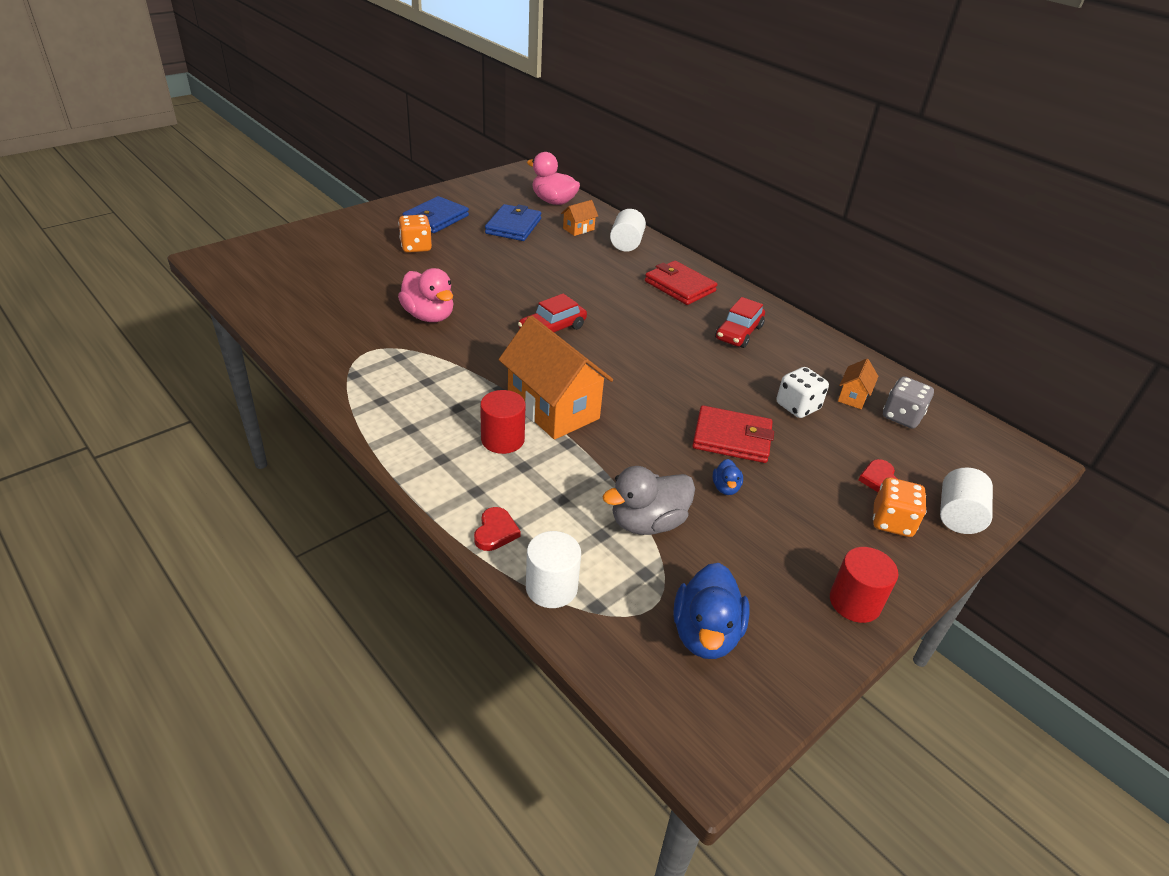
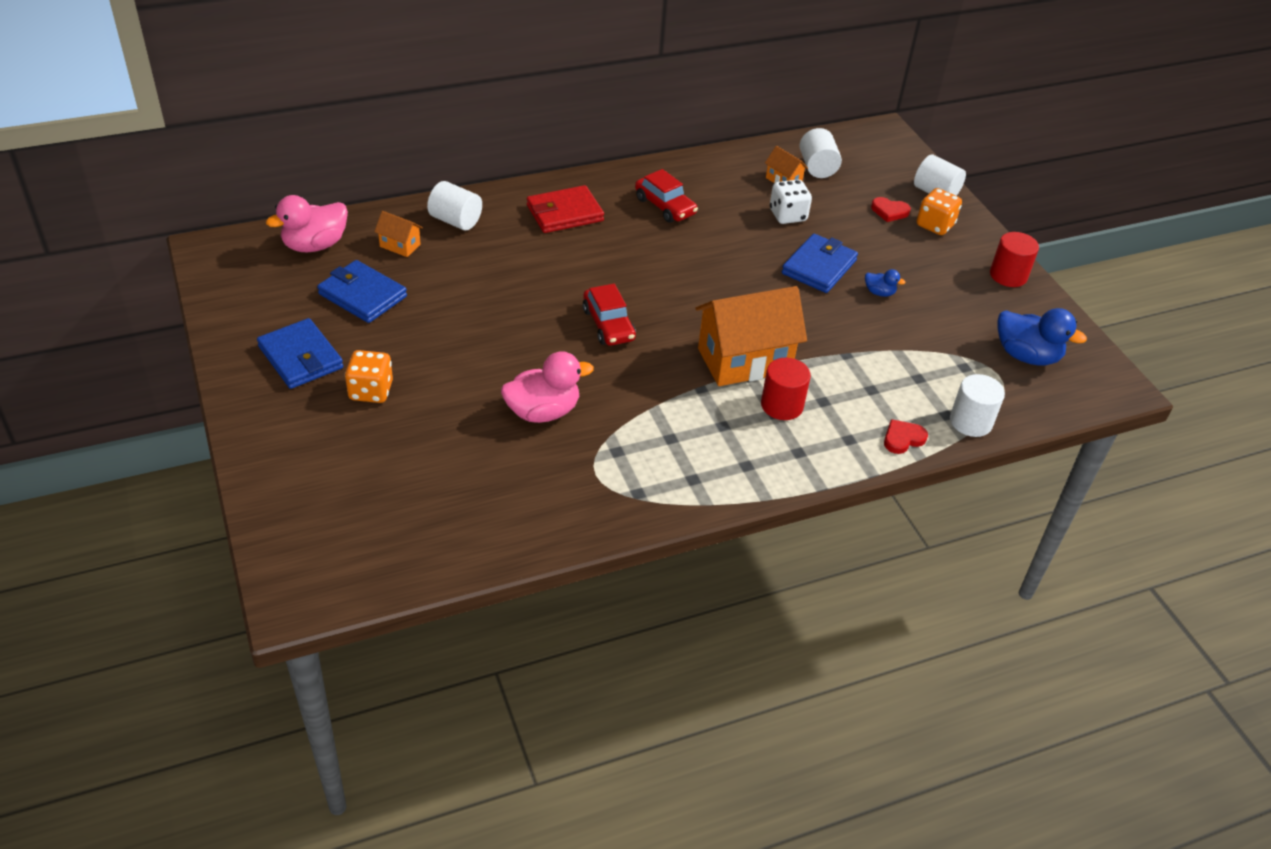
camera: 70 degrees left, 5 degrees up
red heart [474,507,521,551] -> red heart turned 60 degrees counterclockwise [884,419,928,454]
orange house [561,200,598,236] -> orange house turned 45 degrees counterclockwise [374,211,423,257]
grey duck [602,466,695,535] -> none
red wallet [692,405,774,463] -> blue wallet [782,234,858,293]
grey dice [883,376,934,428] -> white cylinder [800,128,842,178]

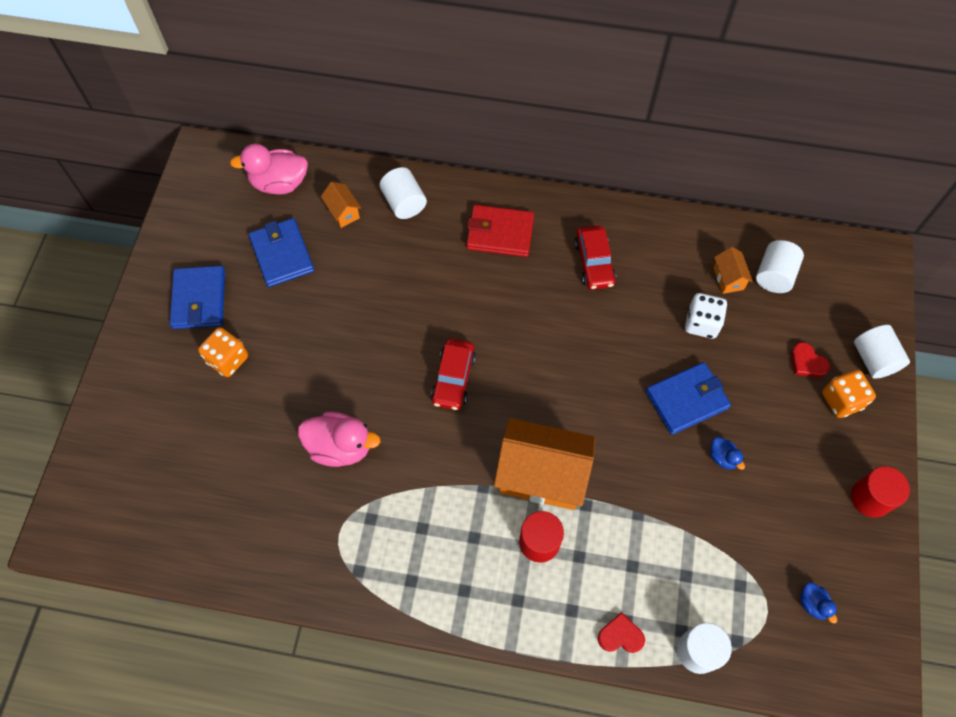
camera: 35 degrees right, 20 degrees up
blue duck [997,308,1087,366] -> blue duck [800,582,837,624], size x0.49

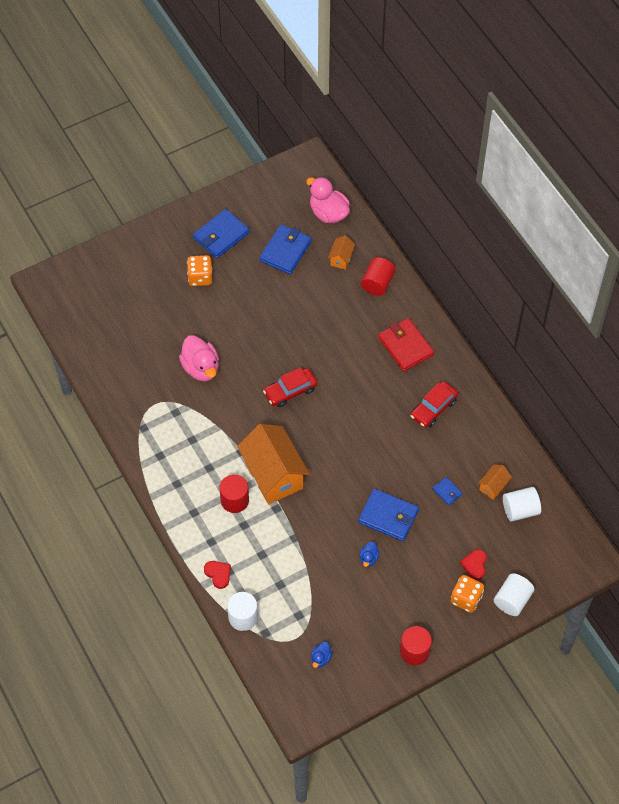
camera: 50 degrees right, 5 degrees down
white cylinder [380,167,427,219] -> red cylinder [361,257,395,296]
white dice [685,293,727,339] -> blue wallet [433,477,463,506]

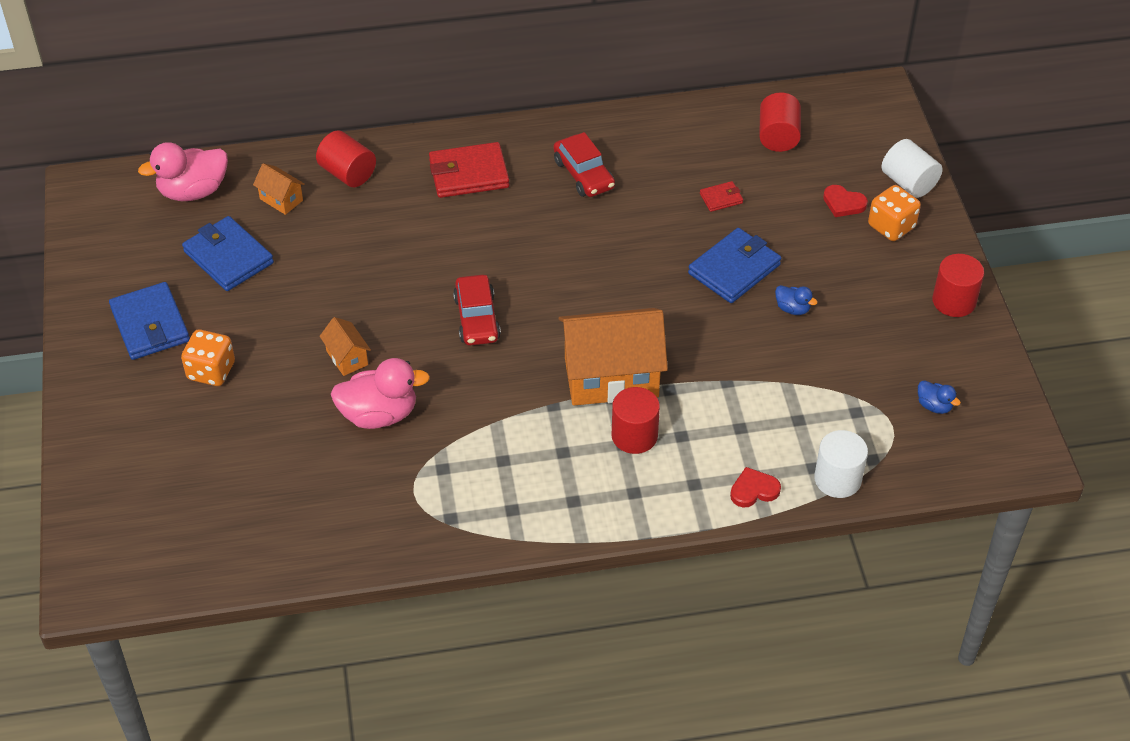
camera: 70 degrees left, 10 degrees down
blue wallet [433,477,463,506] -> red wallet [700,181,743,212]
orange house [478,464,512,500] -> orange house moved to [319,317,371,376]
white cylinder [503,487,541,522] -> red cylinder [759,92,801,152]

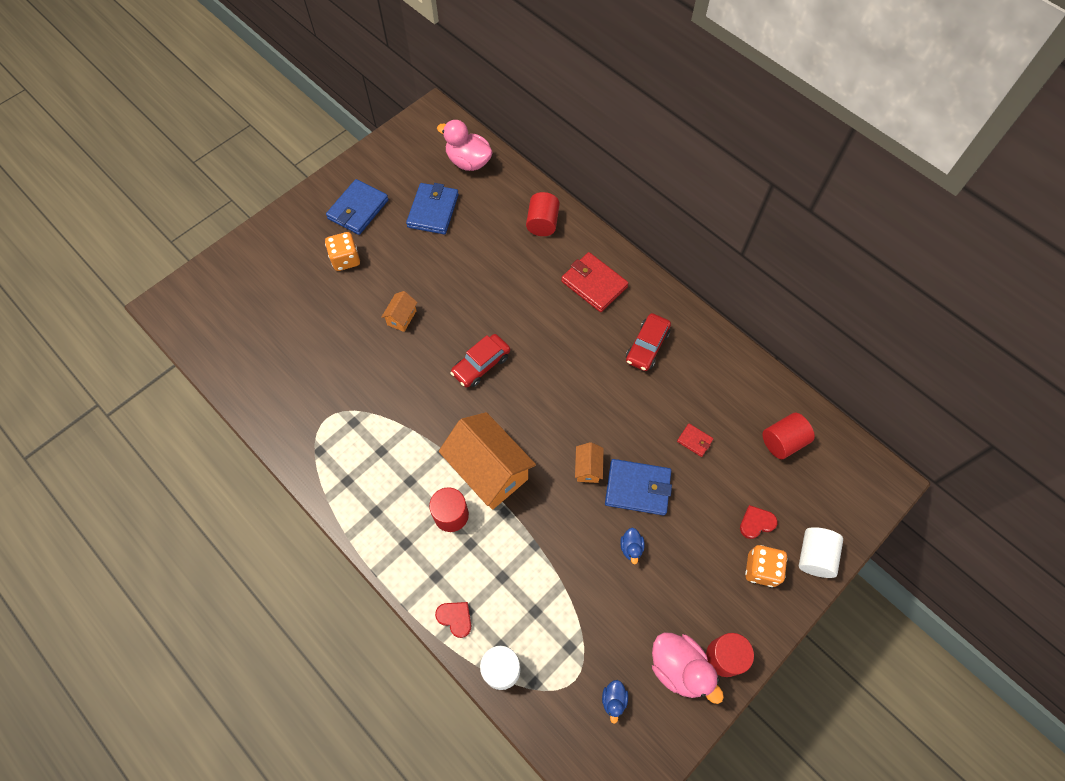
camera: 55 degrees right, 15 degrees up
orange house [253,163,305,215] -> orange house moved to [575,442,604,483]
pink duck [331,358,430,429] -> pink duck moved to [652,632,724,704]
red heart [823,185,868,217] -> red heart turned 75 degrees clockwise [740,505,778,539]

